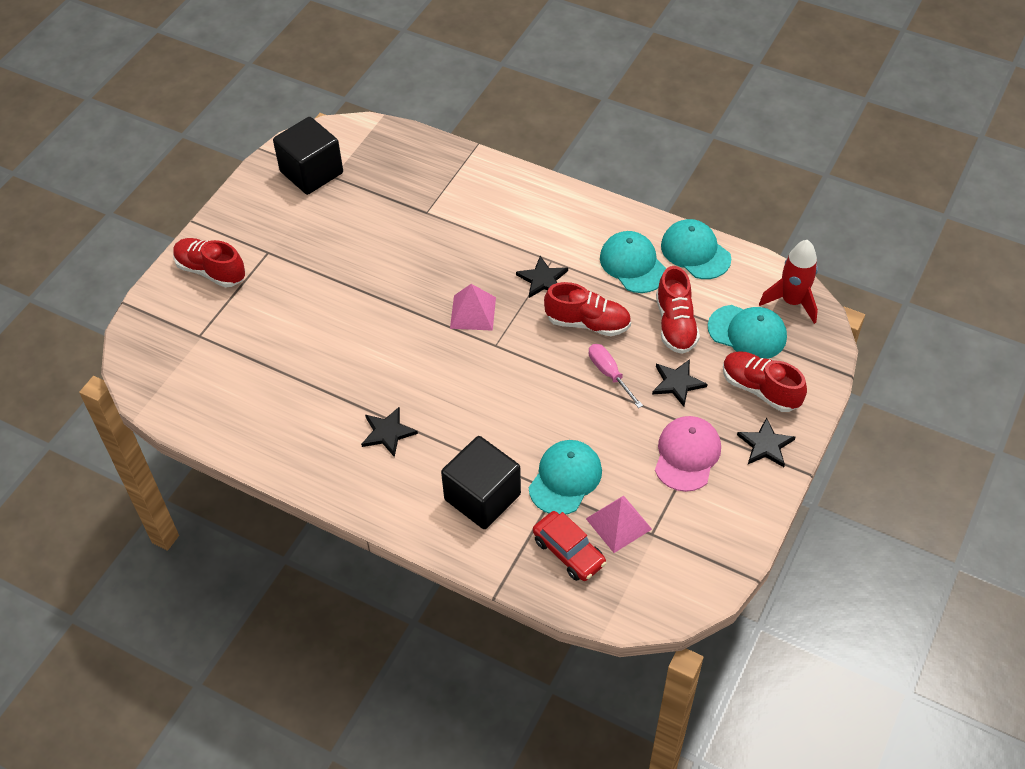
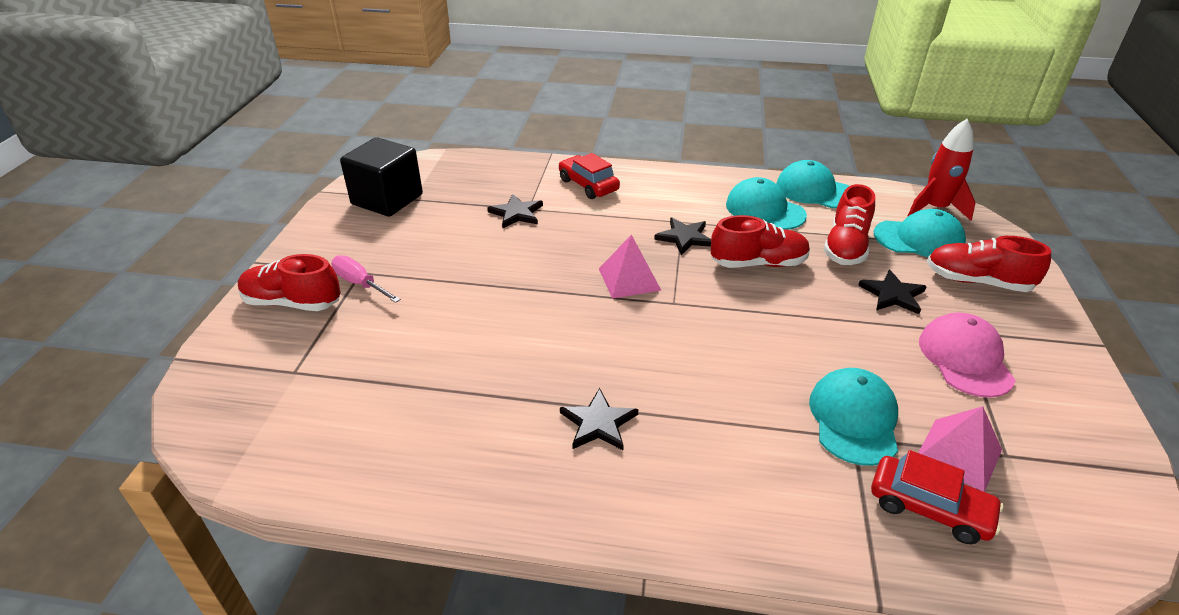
camera: 20 degrees left, 15 degrees down
black cube [441,436,521,529] -> none
pink screwdriver [589,344,643,408] -> pink screwdriver moved to [331,255,401,303]
red shoe [656,266,700,354] -> red shoe turned 45 degrees clockwise [824,184,875,265]
black star [737,417,796,467] -> black star moved to [487,194,543,228]
none -> red car [559,153,620,199]

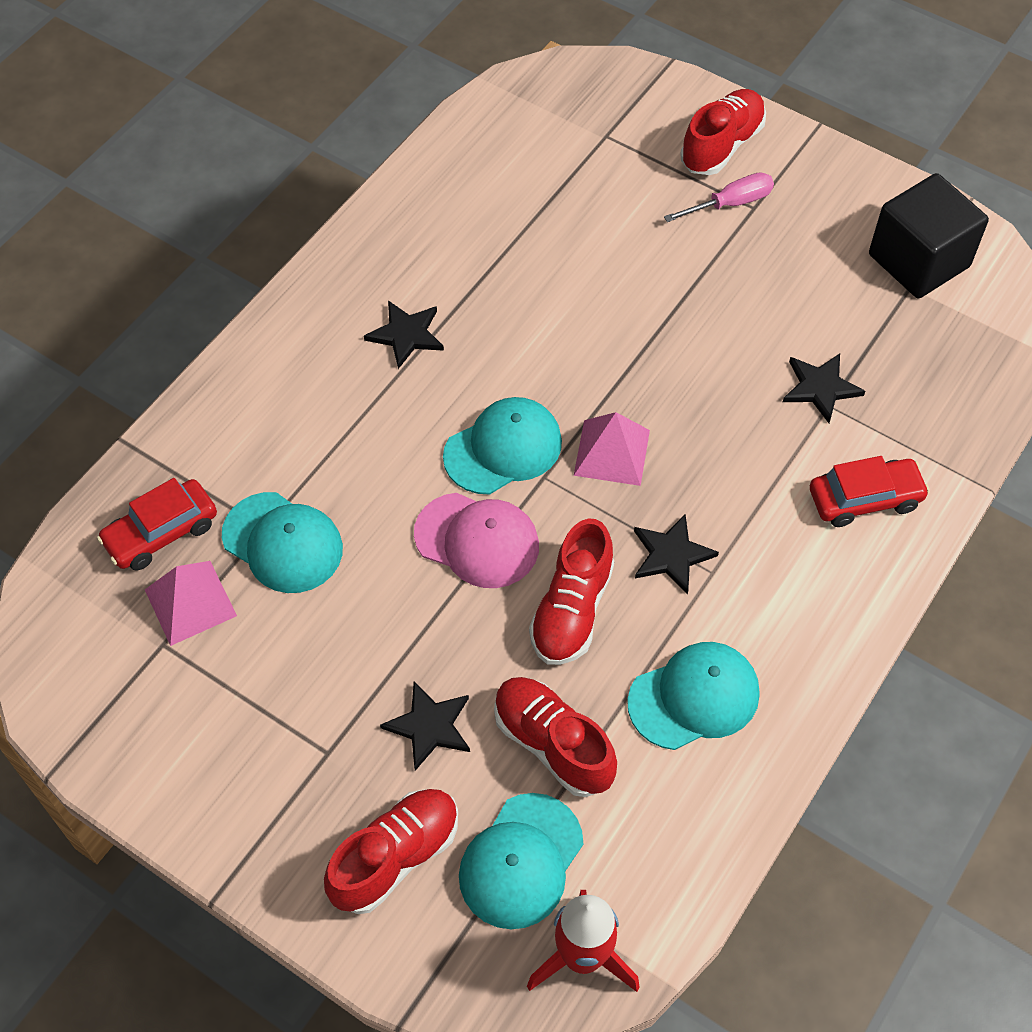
camera: 115 degrees right, 20 degrees up
turquoise cap [776,160,849,208] -> turquoise cap moved to [443,397,562,494]
pink cap [919,312,1016,398] -> pink cap moved to [414,493,539,588]

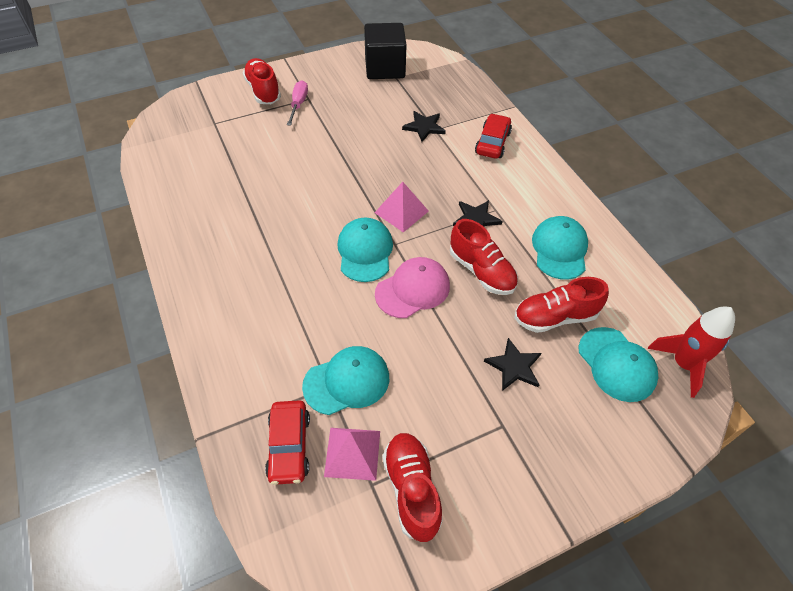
camera: 60 degrees left, 5 degrees down
red shoe [324,789,458,914] -> red shoe moved to [383,433,443,542]
black star [364,300,444,369] -> none

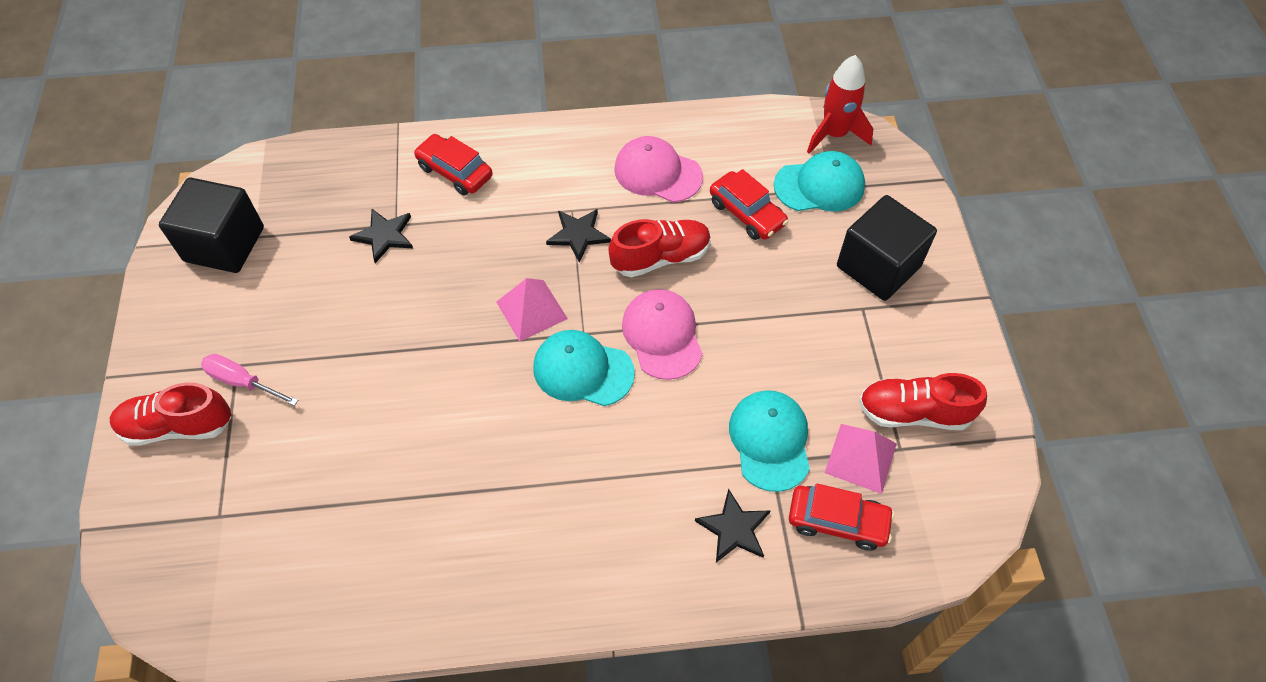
camera: 70 degrees left, 5 degrees up
black star [484,338,541,391] -> black star moved to [695,489,771,563]
red shoe [515,277,609,333] -> red car [710,169,789,240]
turquoise cap [532,216,588,280] -> pink cap [614,136,703,202]
none -> black cube [837,195,937,301]

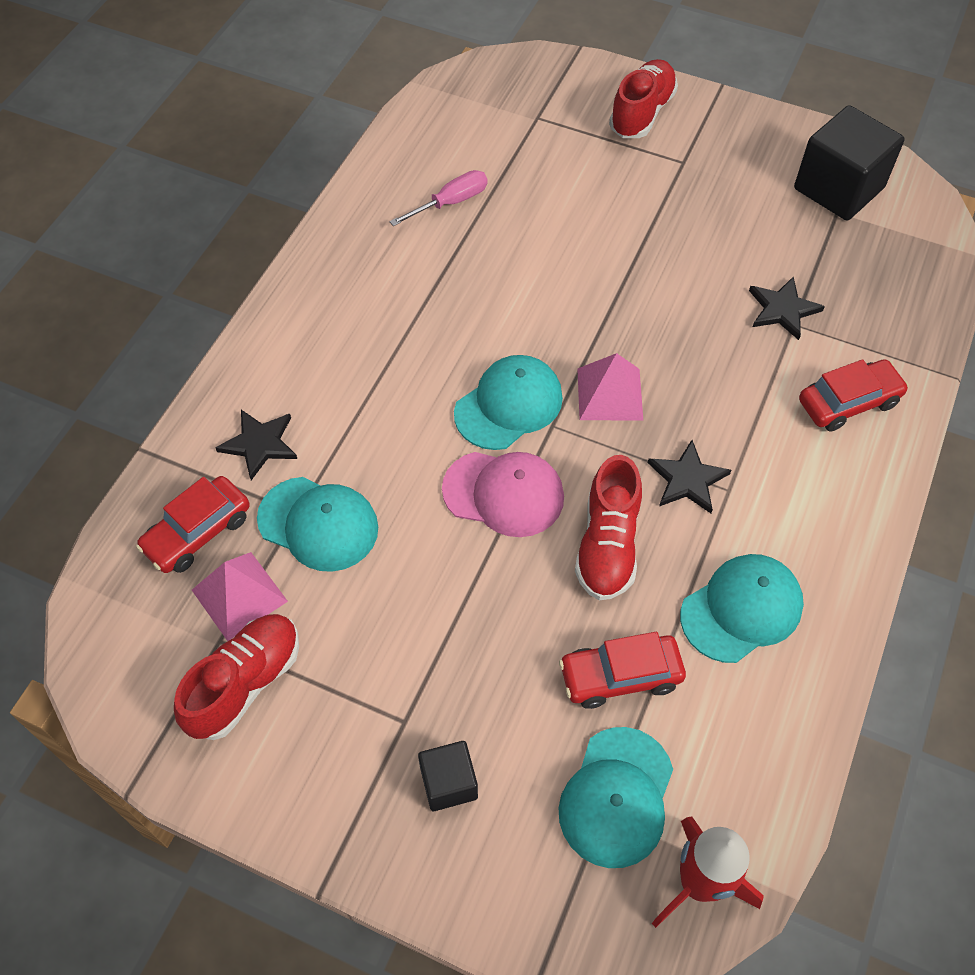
camera: 120 degrees right, 0 degrees up
pink screwdriver [201,354,298,406] -> pink screwdriver moved to [389,170,487,226]
pink cap [614,136,703,202] -> turquoise cap [680,554,804,663]
black cube [837,195,937,301] -> black cube [418,741,478,811], size x0.53

